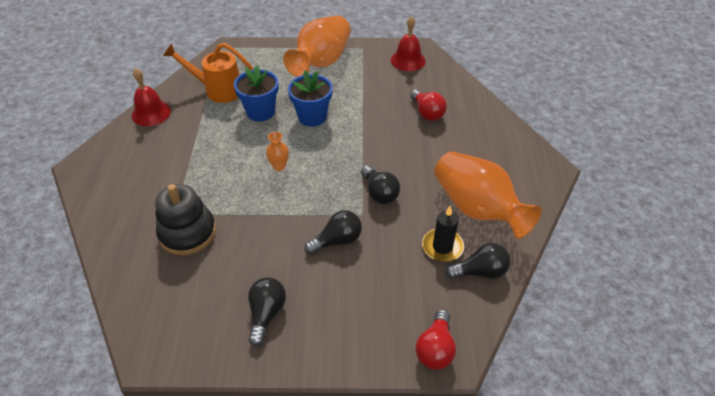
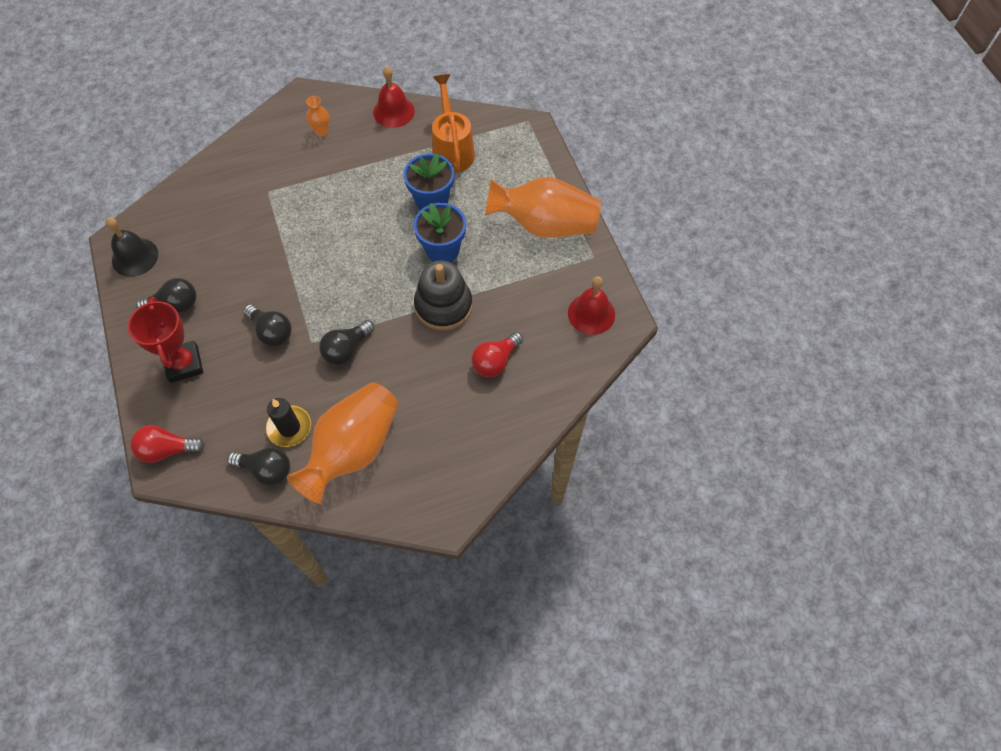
camera: 70 degrees right, 15 degrees up
black stacking toy [155,184,216,256] -> black stacking toy moved to [414,260,472,331]
orange vase [266,131,289,171] -> orange vase moved to [306,96,330,136]
black light bulb [445,243,511,279] -> black light bulb turned 45 degrees counterclockwise [227,447,290,486]
none -> black bell [106,217,158,277]
none -> red trophy [128,297,203,383]

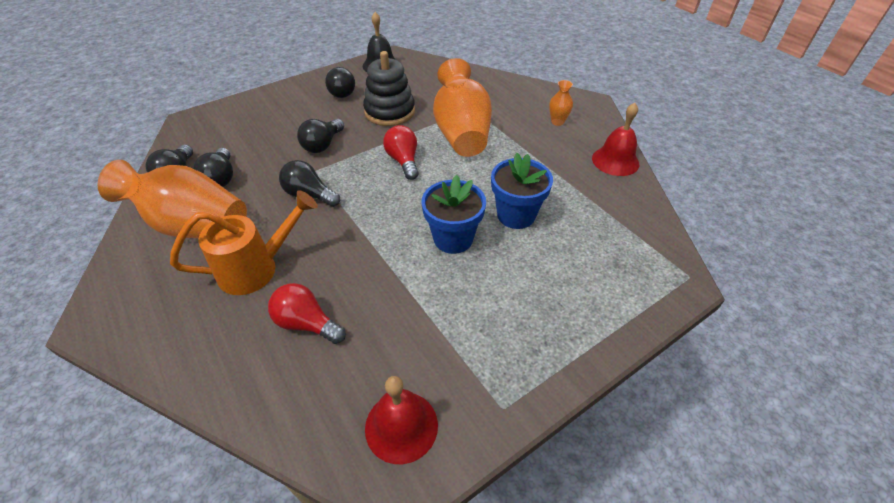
camera: 75 degrees right, 15 degrees down
red trophy [128,297,203,383] -> none
red light bulb [131,425,205,463] -> red light bulb moved to [383,125,419,180]
black candle [266,398,311,447] -> black light bulb [193,148,233,187]
black stacking toy [414,260,472,331] -> black stacking toy moved to [363,51,415,126]
orange watering can [432,74,475,173] -> orange watering can moved to [170,190,318,295]
orange vase [485,177,601,238] -> orange vase moved to [433,58,492,157]

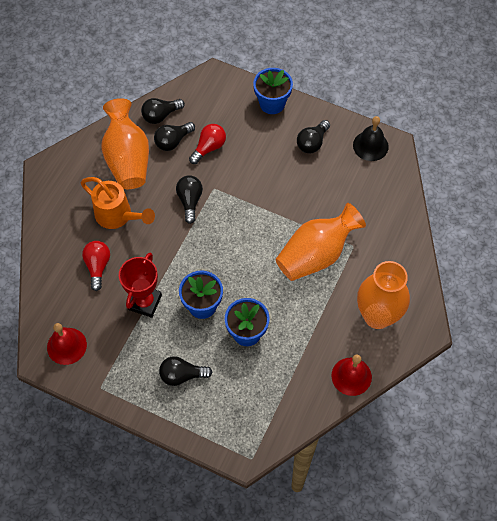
camera: 60 degrees right, 15 degrees up
black light bulb [297,119,344,153] -> black light bulb moved to [159,356,213,386]
black stacking toy [363,51,415,126] -> none
red light bulb [383,125,419,180] -> red light bulb moved to [189,124,226,164]
orange vase [549,80,573,126] -> orange vase [357,261,410,329], size x2.44
none -> red trophy [119,253,162,318]
none -> blue flower pot [253,68,293,114]

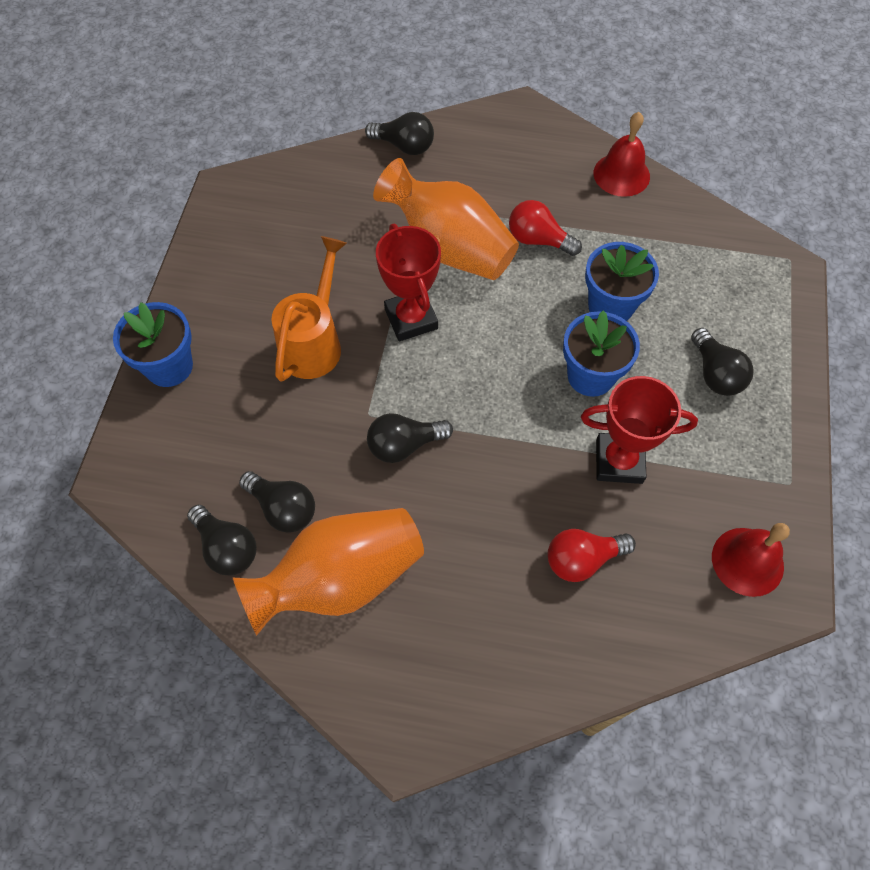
camera: 105 degrees left, 0 degrees up
orange watering can [80,177,155,229] -> orange watering can moved to [272,236,347,382]
red light bulb [189,124,226,164] -> red light bulb moved to [509,200,582,256]
black light bulb [297,120,330,153] -> black light bulb moved to [365,112,434,155]
black bell [353,116,389,161] -> none
orange vase [357,261,410,329] -> none
none -> red trophy [376,224,441,341]

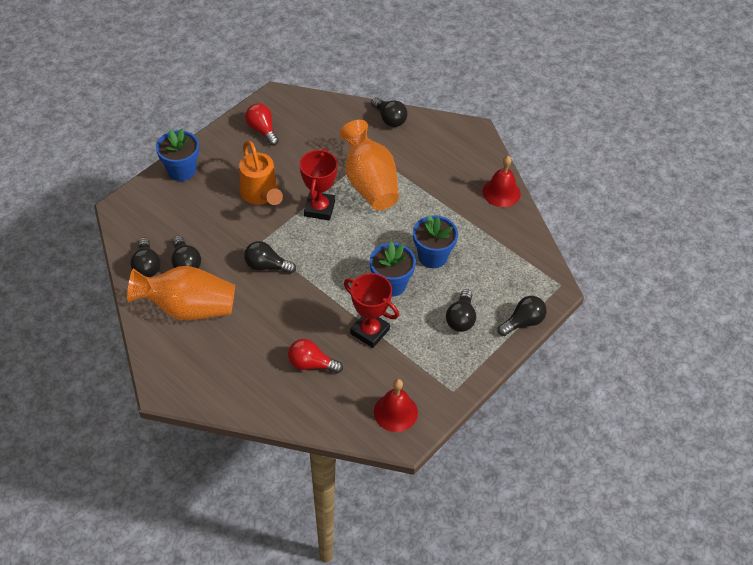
camera: 30 degrees right, 10 degrees down
orange watering can [272,236,347,382] -> orange watering can turned 105 degrees clockwise [239,141,283,205]
red light bulb [509,200,582,256] -> red light bulb moved to [245,103,279,146]
none -> black light bulb [498,296,547,336]

